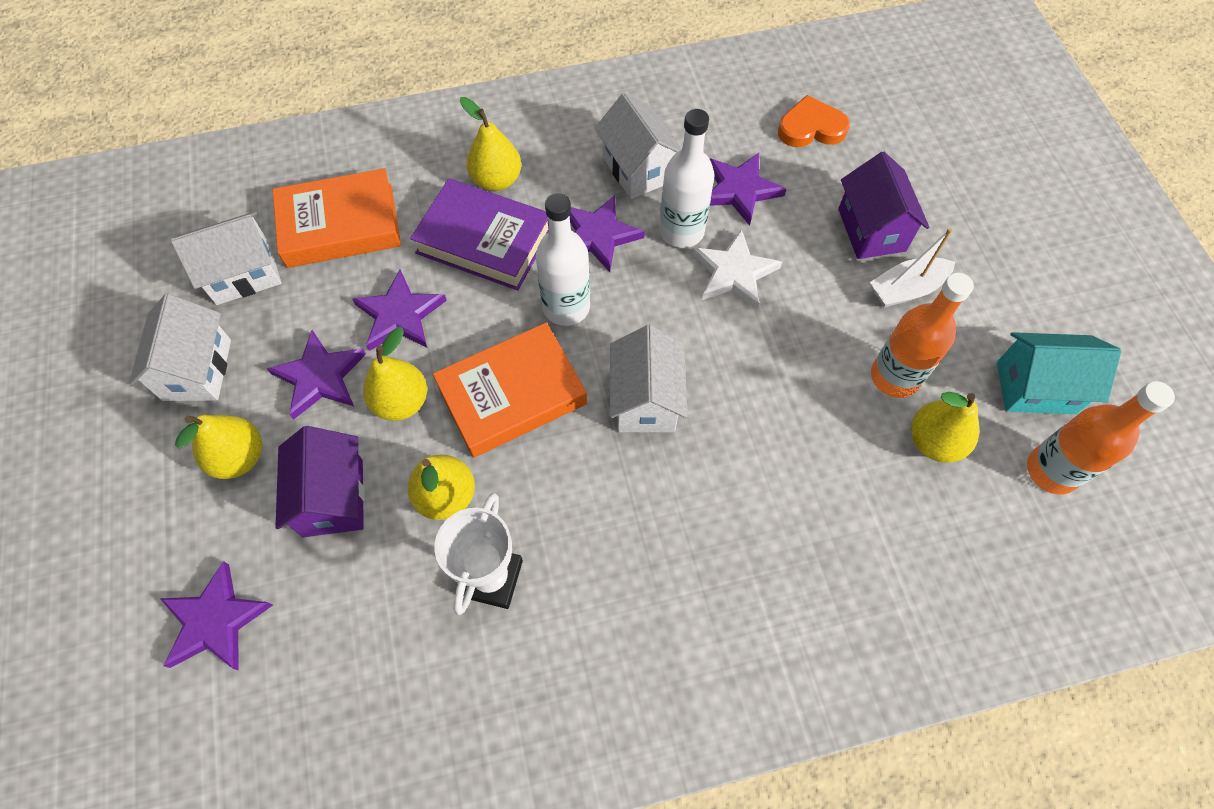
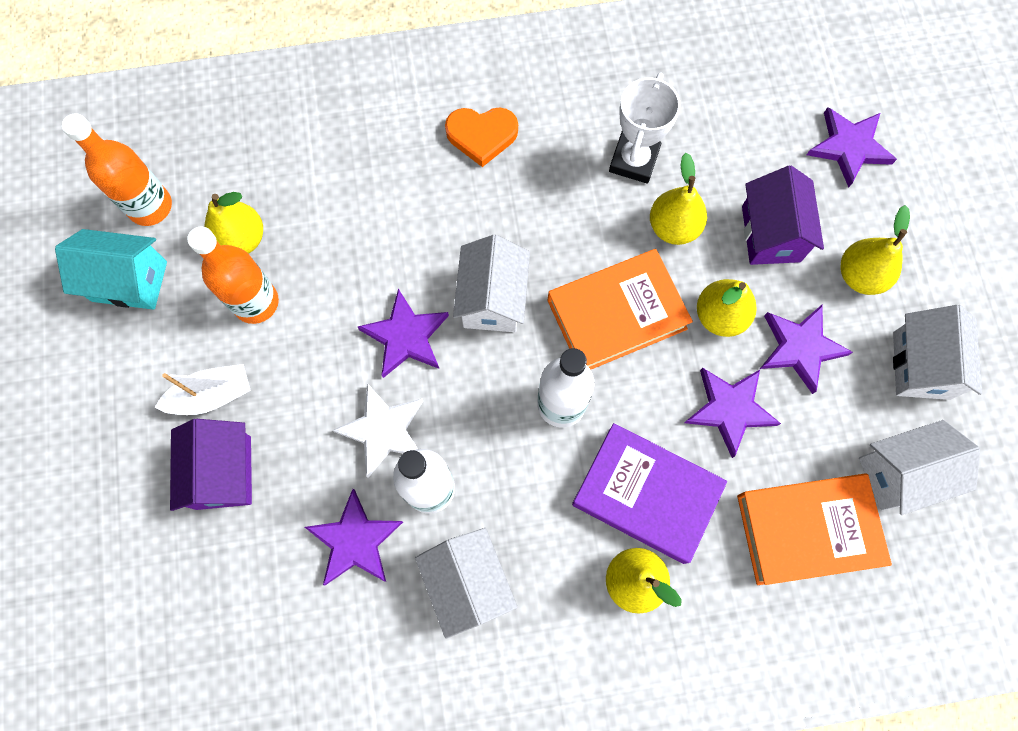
camera: 175 degrees left, 10 degrees up
purple star [570,195,645,272] -> purple star moved to [358,289,449,378]
orange heart [778,95,850,147] -> orange heart moved to [445,107,518,167]

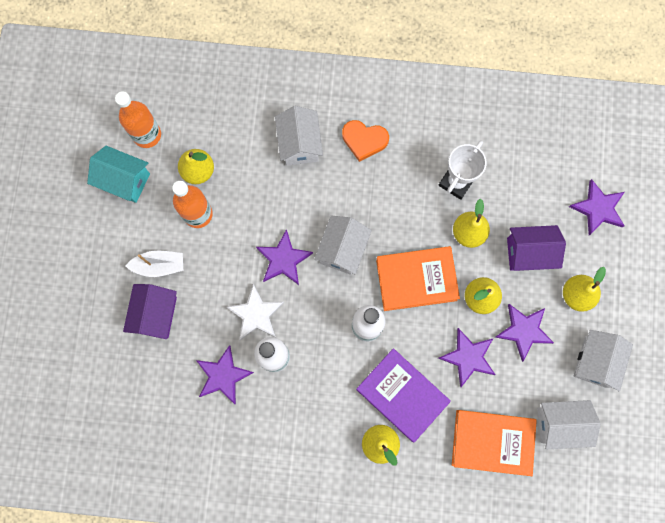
camera: 15 degrees right, 5 degrees up
white house [415,528,518,639] -> white house moved to [275,106,323,166]
purple house [742,166,824,265] -> purple house turned 75 degrees clockwise [507,225,566,271]

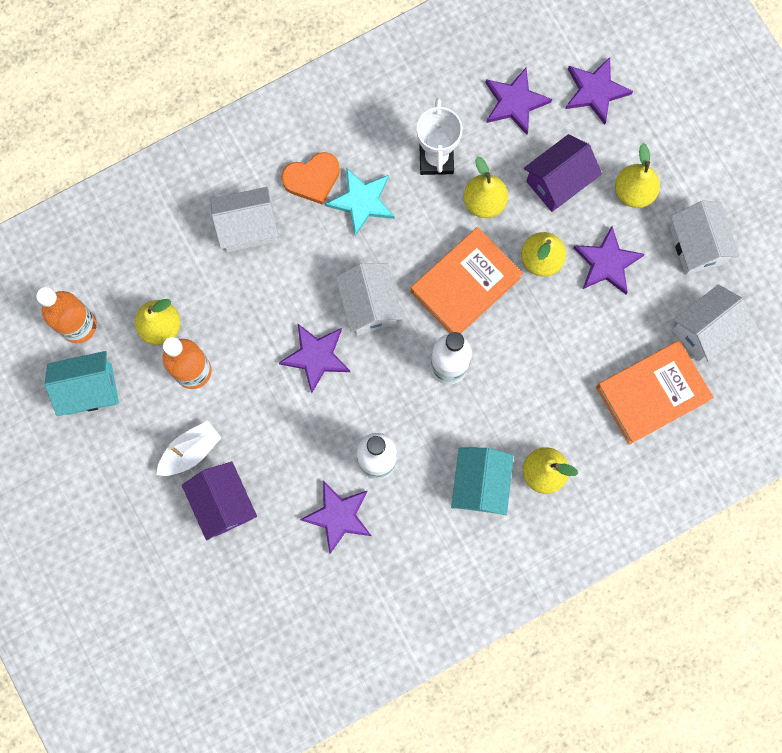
camera: 35 degrees left, 0 degrees up
white star [226,284,284,340] -> none
white house [275,106,323,166] -> white house turned 60 degrees counterclockwise [210,187,278,252]
purple book [356,348,451,442] -> none
purple star [438,328,495,387] -> purple star moved to [486,68,552,135]
none -> turquoise star [325,167,394,236]
none -> turquoise house [451,448,514,515]

